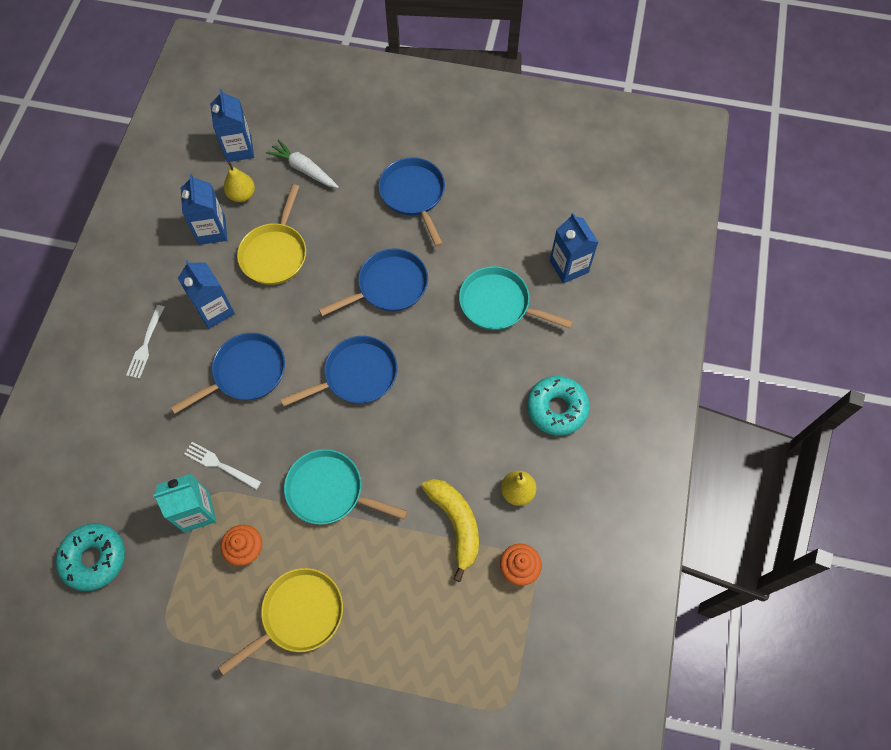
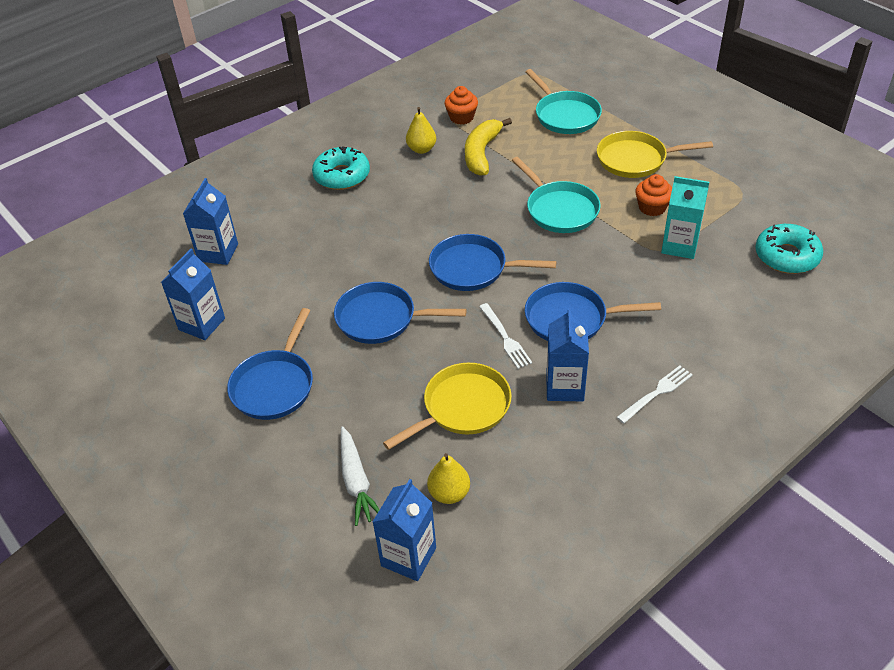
camera: 140 degrees left, 20 degrees down
blue carton [181,174,227,245] -> blue carton moved to [161,249,225,340]
white fork [184,442,261,490] -> white fork moved to [479,303,532,369]
turquoise pan [459,266,573,330] -> turquoise pan moved to [525,69,602,134]

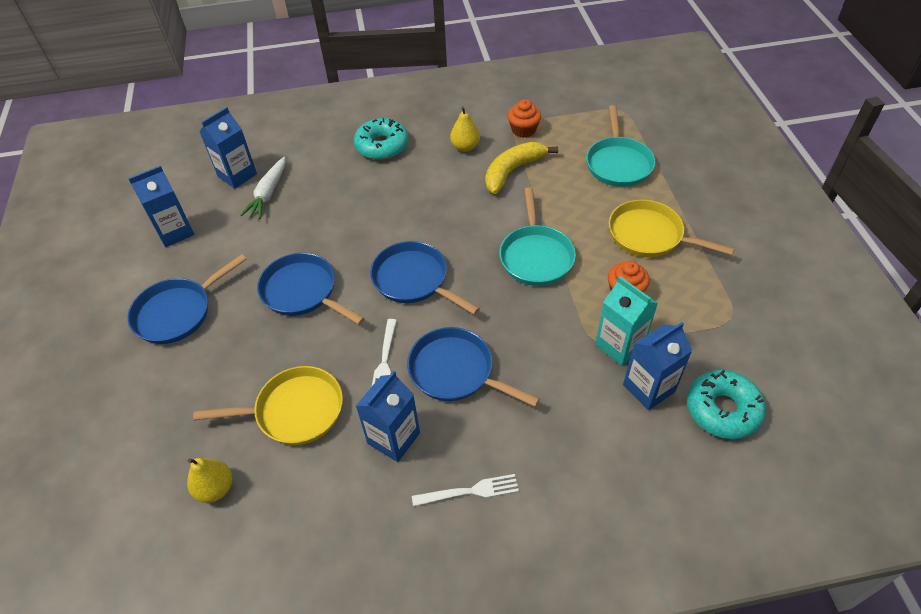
camera: 30 degrees right, 5 degrees up
white carrot [341,426,380,526] -> white carrot moved to [240,157,285,219]
blue carton [373,479,436,581] -> blue carton moved to [623,322,692,410]

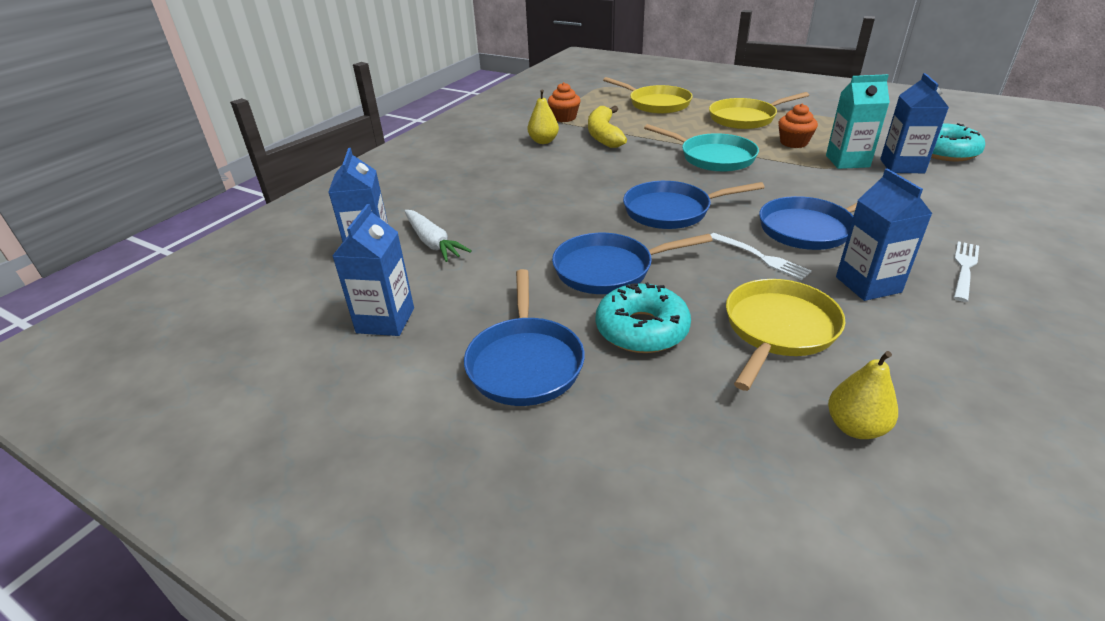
camera: 50 degrees left, 15 degrees down
turquoise donut [354,118,409,160] -> turquoise donut moved to [596,282,691,353]
turquoise pan [586,105,656,187] -> yellow pan [603,77,693,114]

